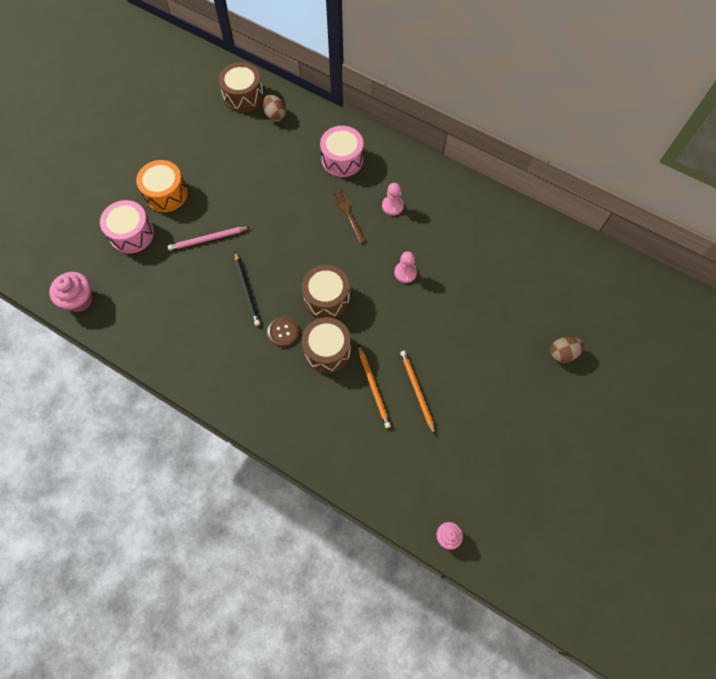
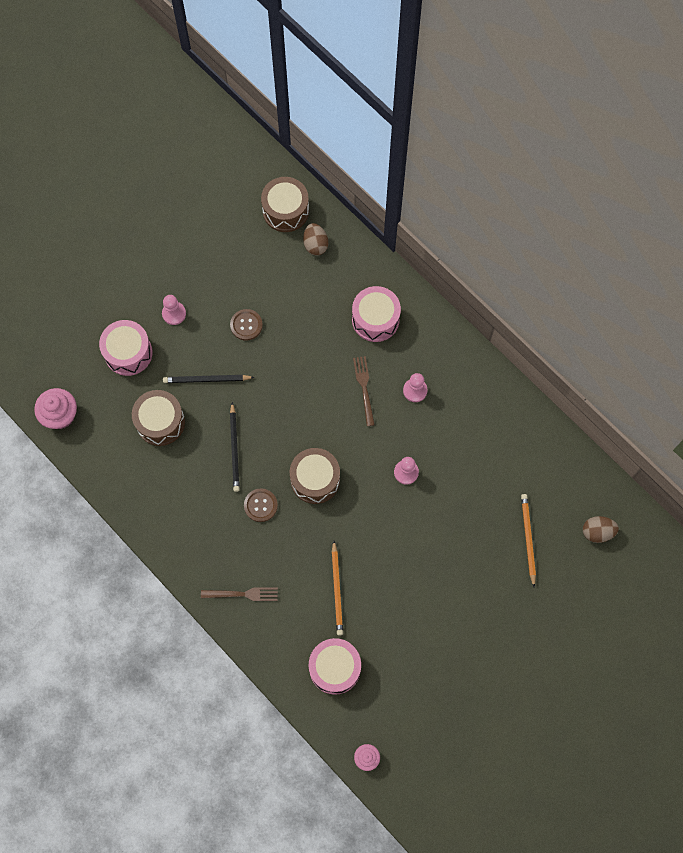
camera: 15 degrees right, 5 degrees up
orange drum [136,160,188,212] -> pink pawn [162,295,186,325]
pink pencil [168,227,250,250] -> black pencil [163,375,255,383]
brown drum [302,317,351,373] -> brown drum moved to [132,390,185,446]
orange pencil [400,351,435,435] -> orange pencil moved to [521,494,536,587]
brown egg [550,337,584,363] -> brown egg moved to [583,516,619,543]
none -> brown fork [201,587,278,601]
none -> brown button [230,309,263,341]
none -> pink drum [309,638,361,695]

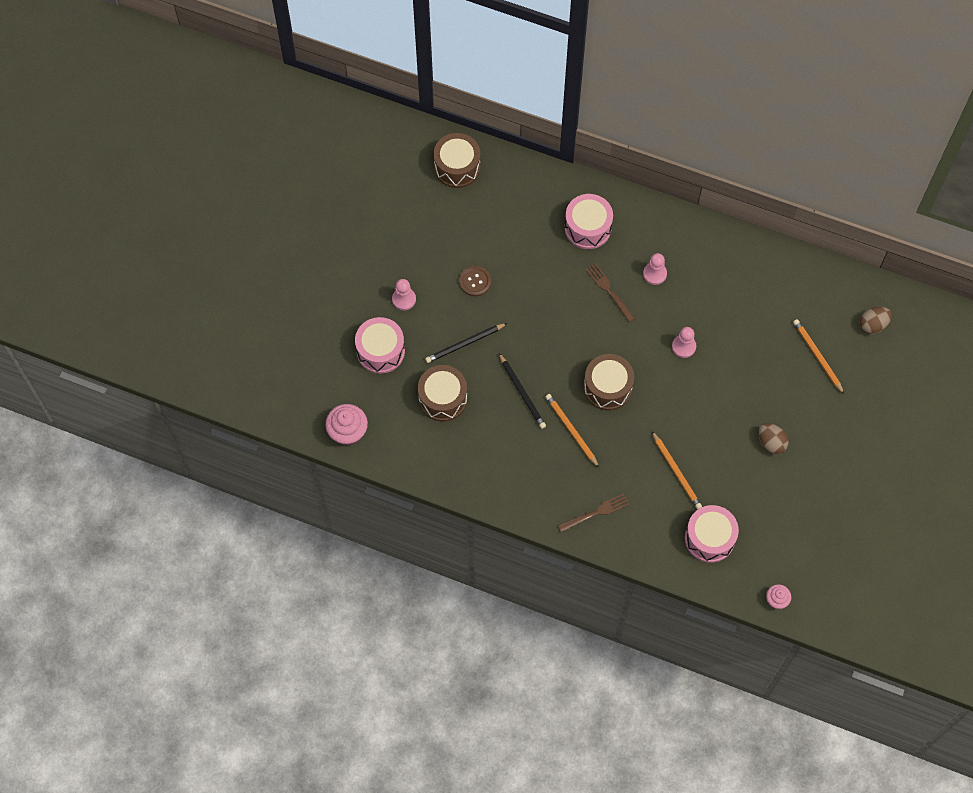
camera: 25 degrees left, 5 degrees down
brown button [244,488,278,522] -> orange pencil [545,394,599,468]
brown egg [303,223,328,256] -> brown egg moved to [758,423,789,454]

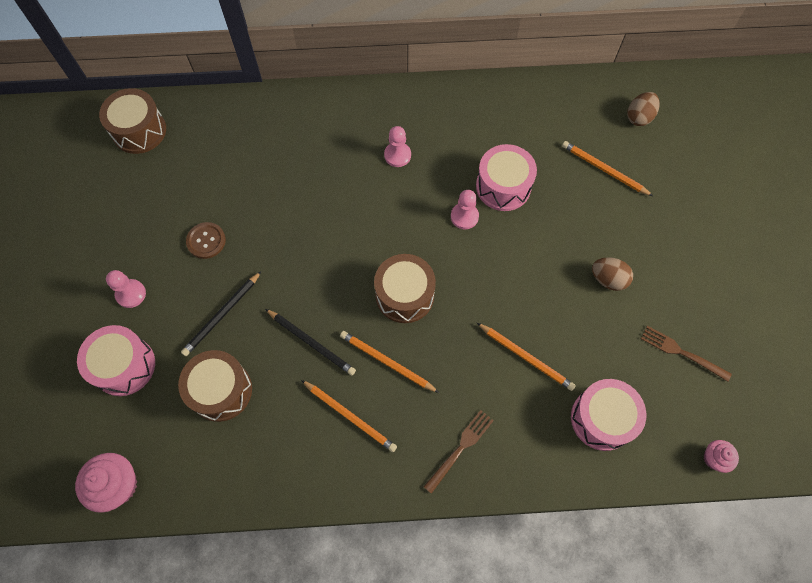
camera: 25 degrees left, 0 degrees up
pink drum [565,194,613,249] -> pink drum moved to [476,144,537,211]
brown fork [586,263,635,322] -> brown fork moved to [641,326,732,382]
none -> orange pencil [301,380,397,452]

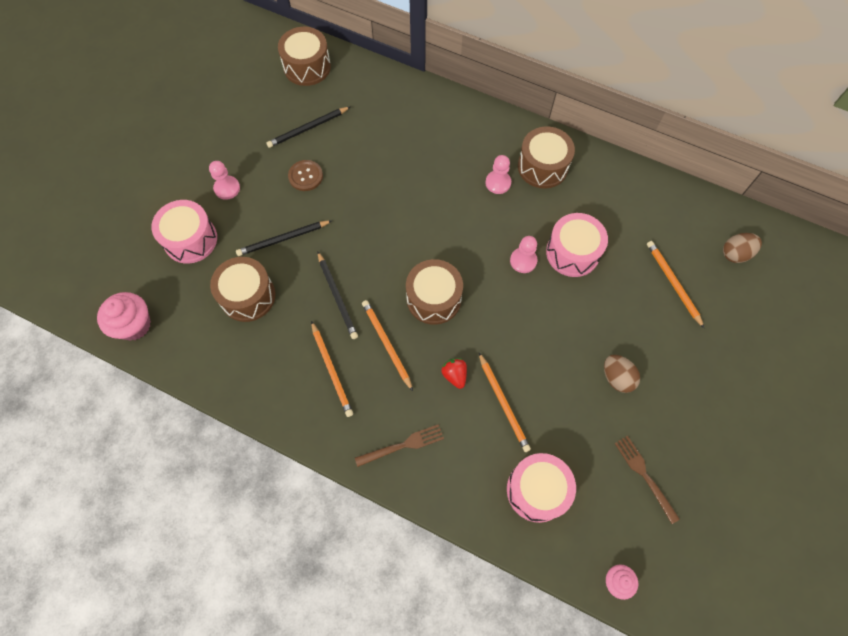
camera: 30 degrees right, 0 degrees up
none -> black pencil [266,107,350,148]
none -> red strawberry [441,358,467,389]
none -> brown drum [518,126,575,189]

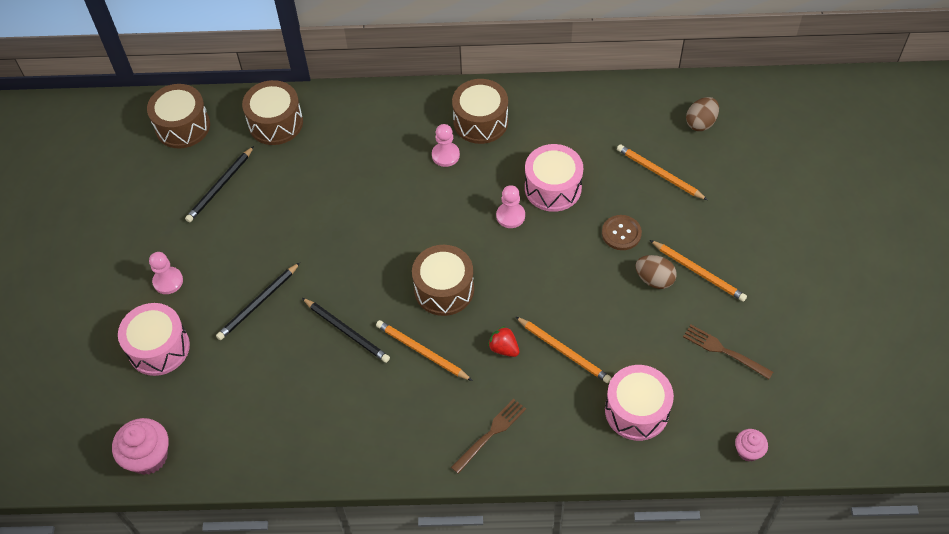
camera: 25 degrees left, 10 degrees down
brown drum [210,257,275,322] -> brown drum moved to [242,80,303,145]
brown button [288,160,323,191] -> brown button moved to [602,215,642,250]
orange pencil [311,321,353,417] -> orange pencil moved to [650,240,747,302]

